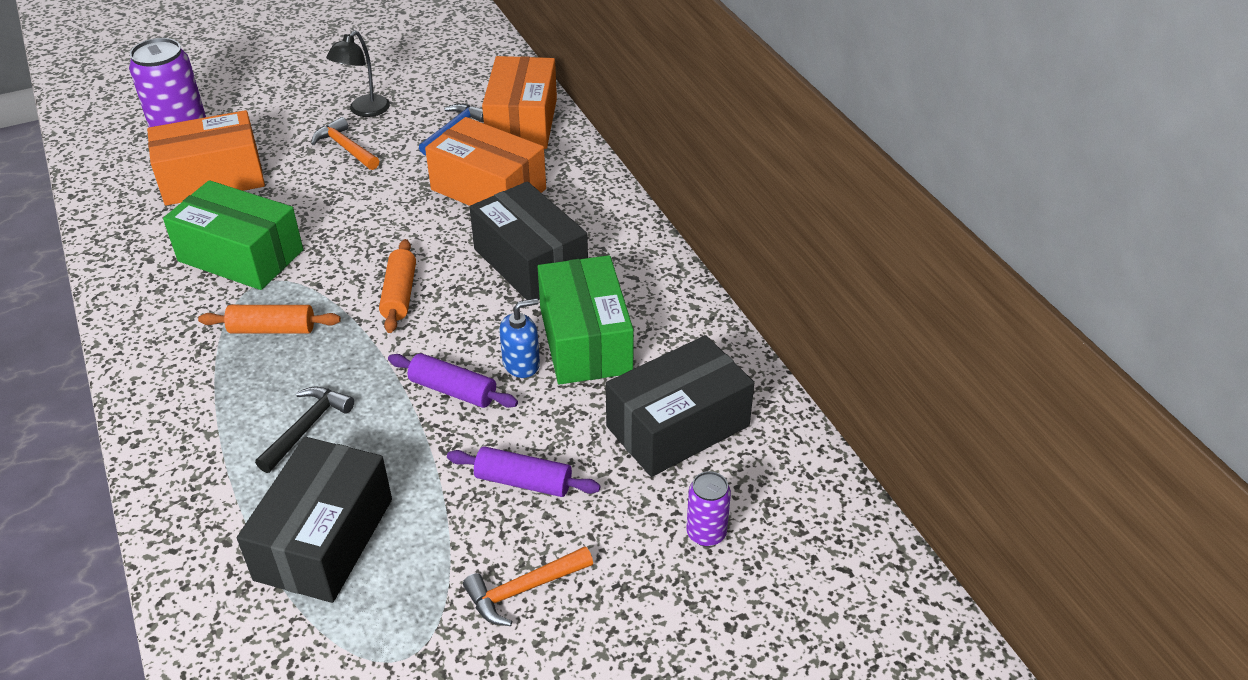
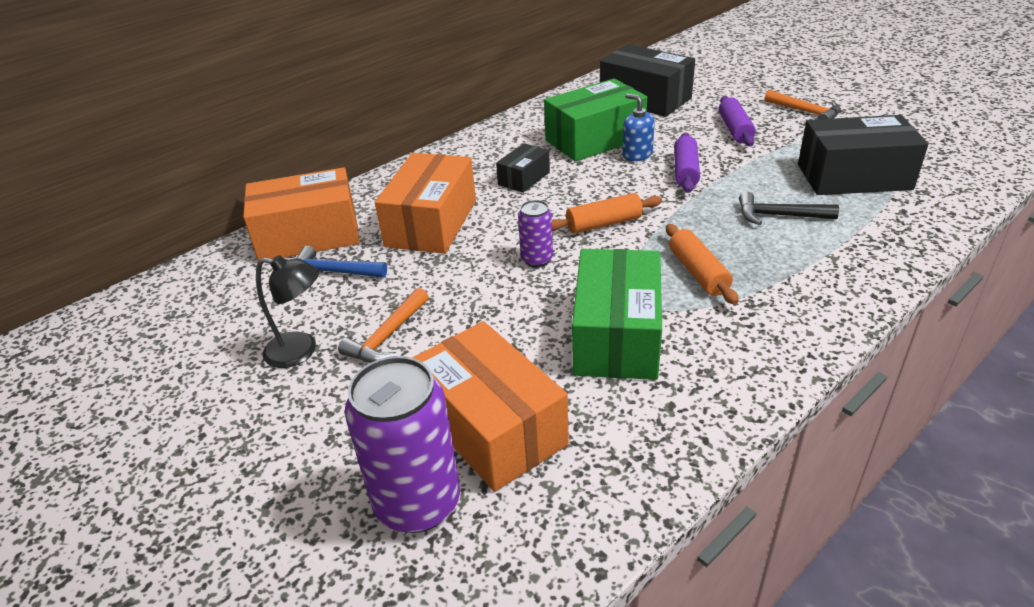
camera: 105 degrees left, 5 degrees down
black box [469,181,588,300] -> black box [496,143,550,193], size x0.52
purple can [686,471,731,547] -> purple can moved to [518,200,553,267]

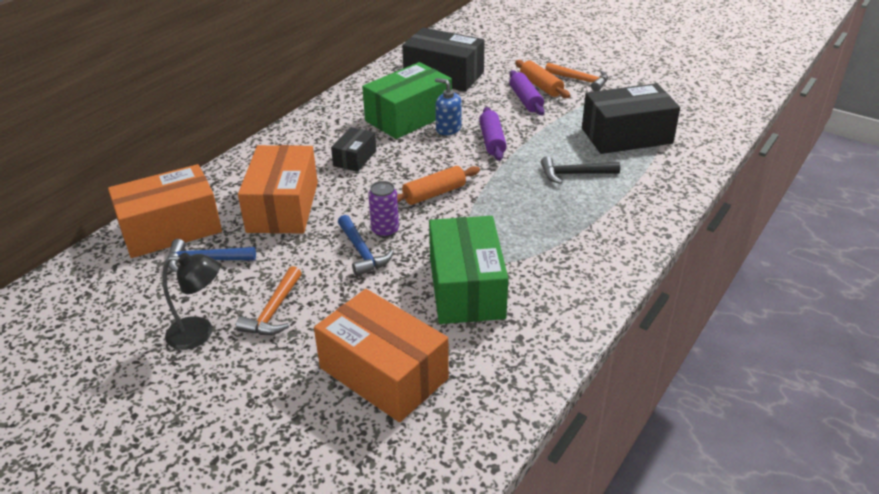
camera: 15 degrees left, 0 degrees up
purple can [345,356,460,533] -> none
orange rolling pin [666,224,739,305] -> orange rolling pin moved to [515,60,570,98]
none -> blue hammer [338,215,394,276]

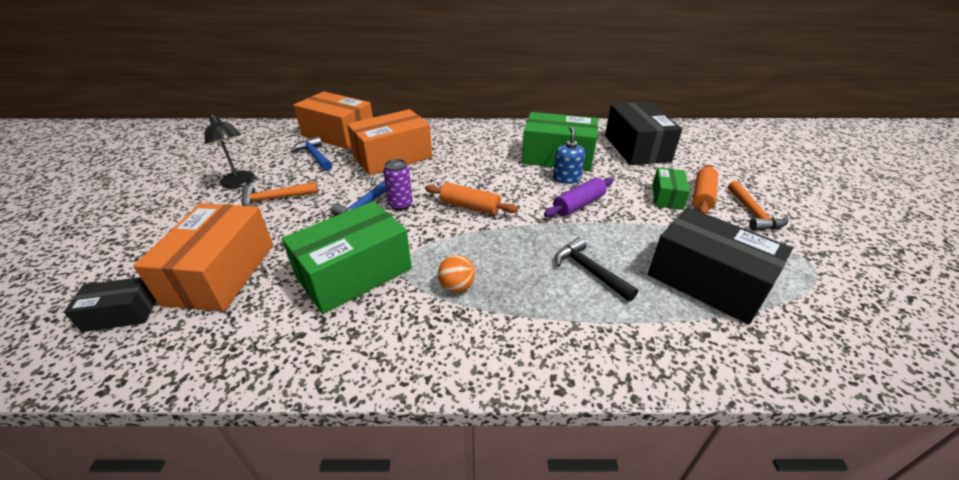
camera: 55 degrees right, 0 degrees up
black box [331,127,376,172] -> black box moved to [64,277,156,332]
purple rolling pin [509,70,545,115] -> green box [652,167,690,210]
none -> orange ball [438,255,475,292]

